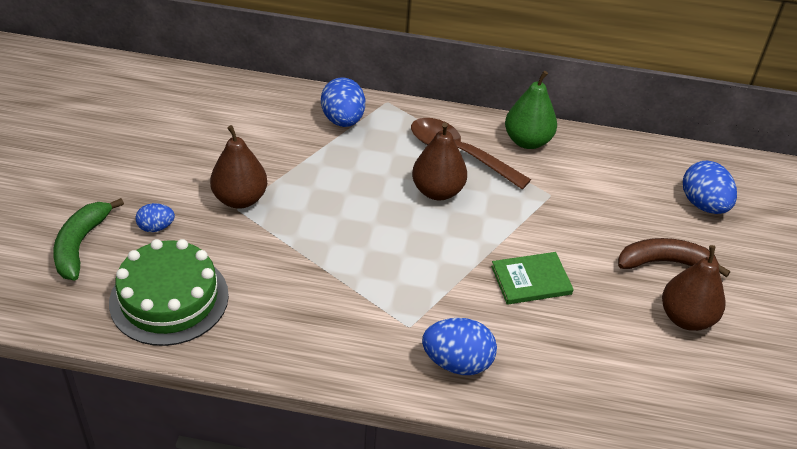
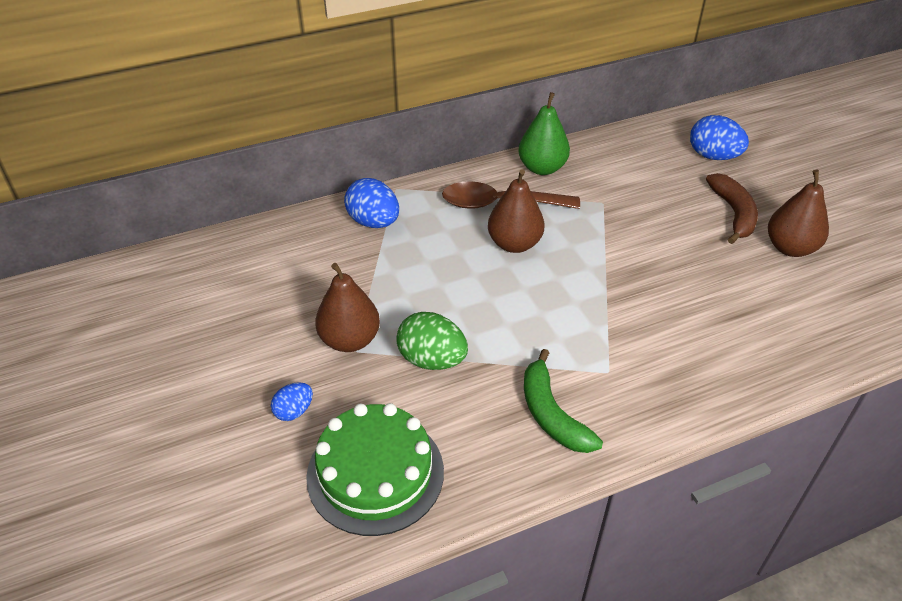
camera: 30 degrees left, 0 degrees up
green banana [53,198,124,281] -> green banana moved to [524,349,603,453]
blue egg [422,318,497,375] -> none
green book [491,252,574,305] -> none
brown banana [618,238,730,277] -> brown banana turned 120 degrees clockwise [706,173,758,244]
none -> green egg [396,312,468,370]

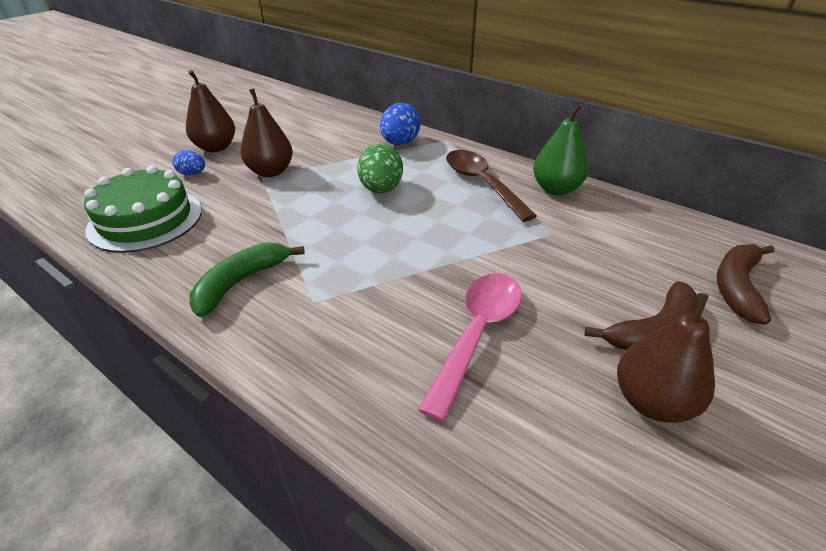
camera: 60 degrees right, 5 degrees down
green egg [396,312,468,370] -> green egg moved to [357,144,403,193]
brown pear [488,169,545,253] -> brown pear moved to [186,70,235,152]
blue egg [690,115,749,160] -> brown banana [716,244,775,325]
none -> pink spoon [418,273,522,422]

